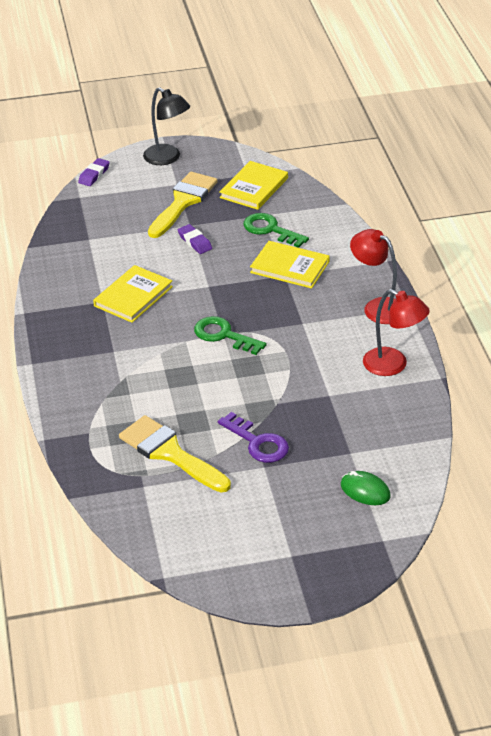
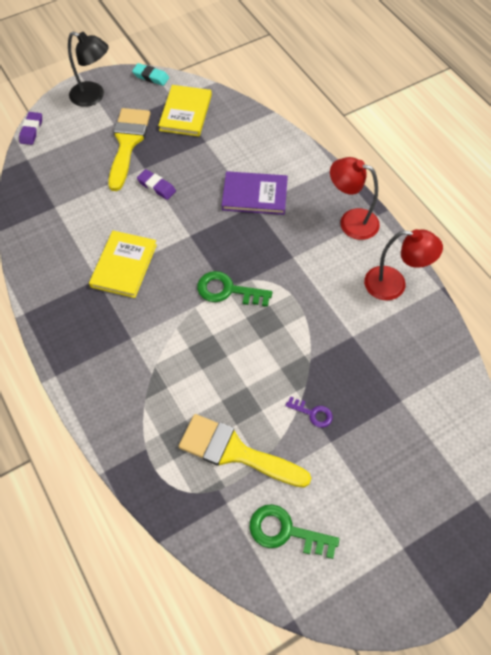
camera: 20 degrees left, 20 degrees up
purple key [218,412,289,463] -> purple key [285,396,333,428], size x0.59
green key [243,213,309,248] -> green key moved to [249,504,339,559]
yellow book [250,241,329,289] -> purple book [222,171,288,215]
green mouse [341,471,391,505] -> none
none -> turquoise eraser [132,63,169,86]

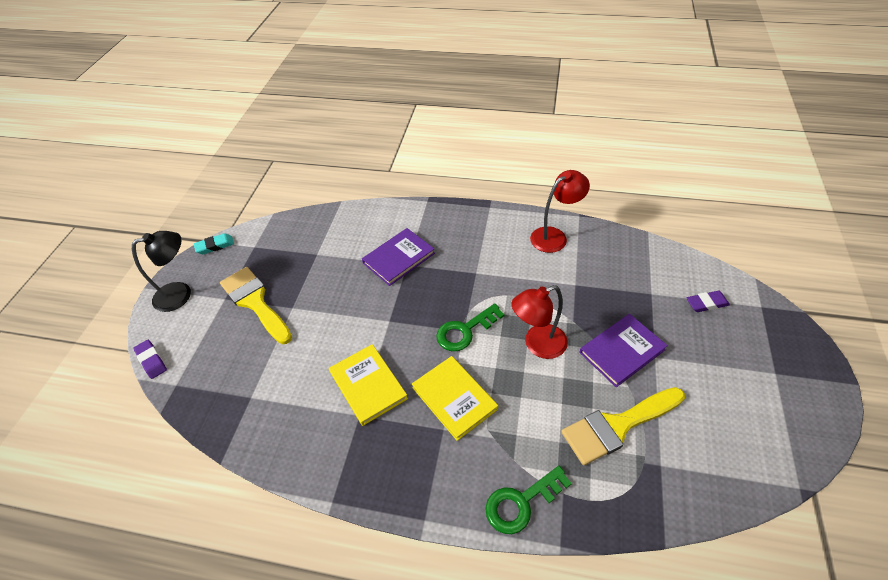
camera: 45 degrees left, 10 degrees down
purple eraser [137,169,176,200] -> purple eraser moved to [687,291,730,312]
yellow book [158,85,212,136] -> yellow book moved to [412,356,498,441]
green key [249,504,339,559] -> green key moved to [485,466,572,534]
purple key [285,396,333,428] -> purple book [579,314,668,387]
red lamp [330,157,380,240] -> red lamp moved to [512,285,568,359]

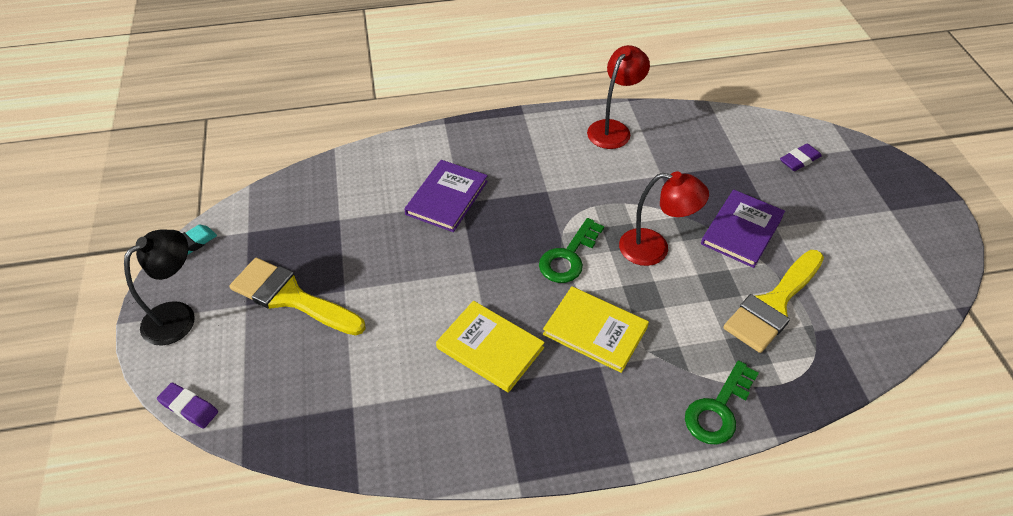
camera: 25 degrees left, 0 degrees up
red lamp [512,285,568,359] -> red lamp turned 120 degrees counterclockwise [619,171,709,266]

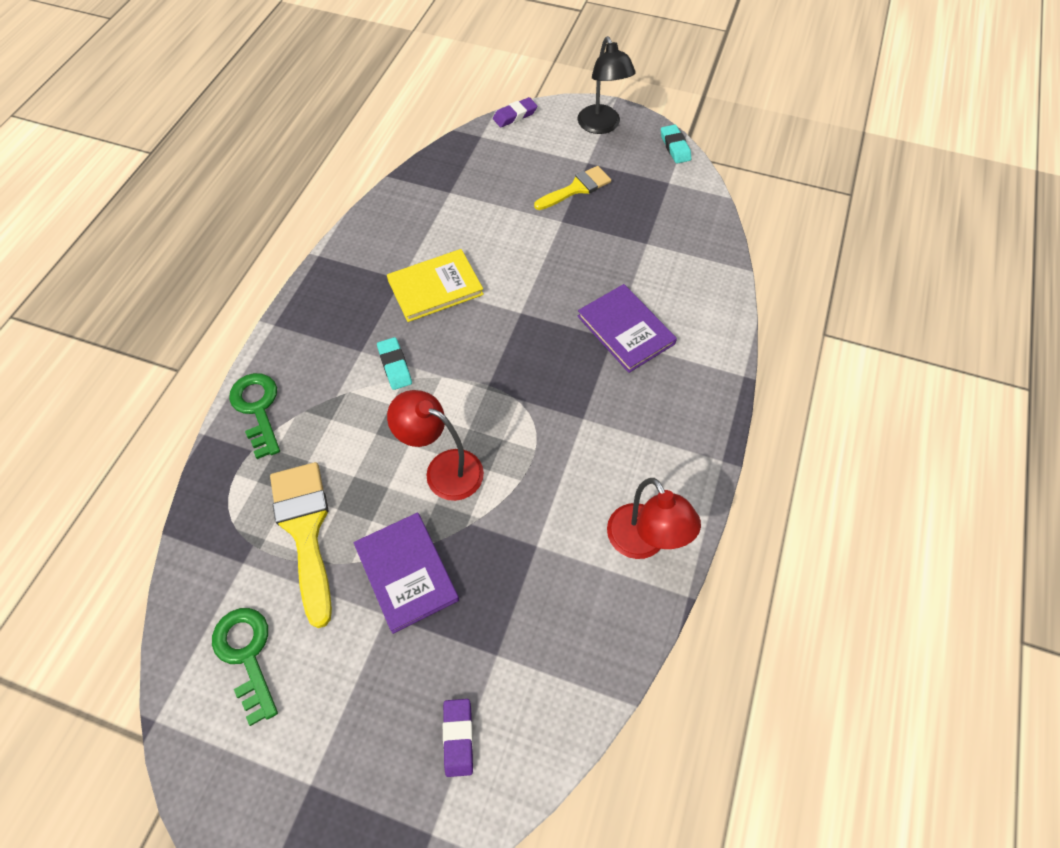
camera: 120 degrees right, 10 degrees up
yellow brush [229,258,366,335] -> yellow brush [534,166,611,210], size x0.65
green key [539,218,604,283] -> green key moved to [212,608,278,726]
yellow book [543,286,649,373] -> turquoise eraser [377,337,412,390]
red lamp [619,171,709,266] -> red lamp turned 75 degrees clockwise [387,390,484,501]

